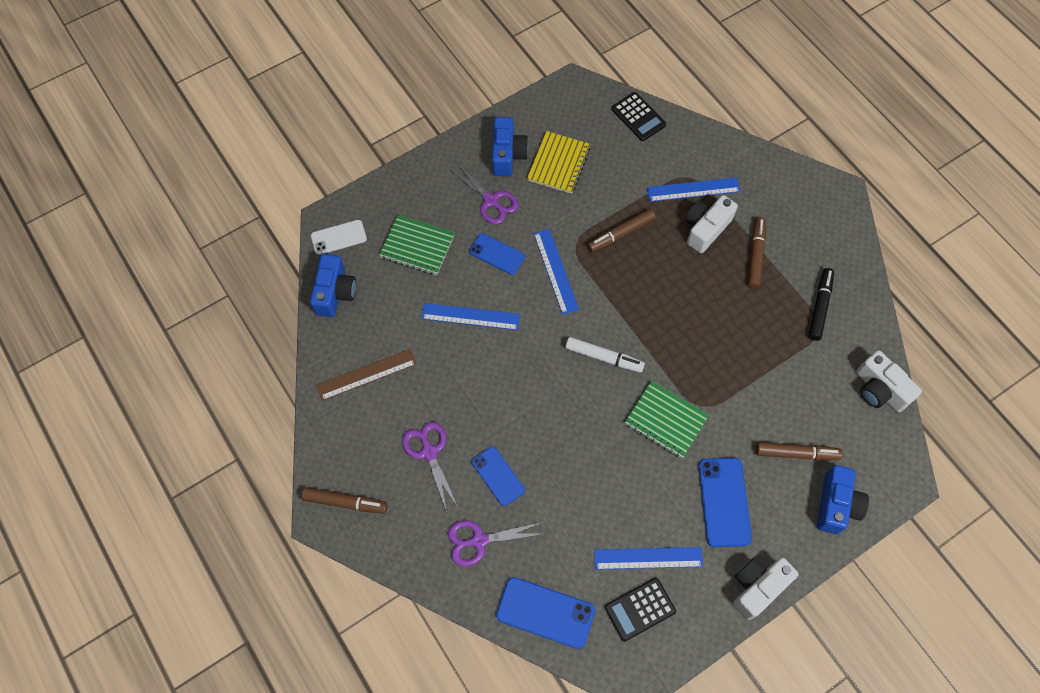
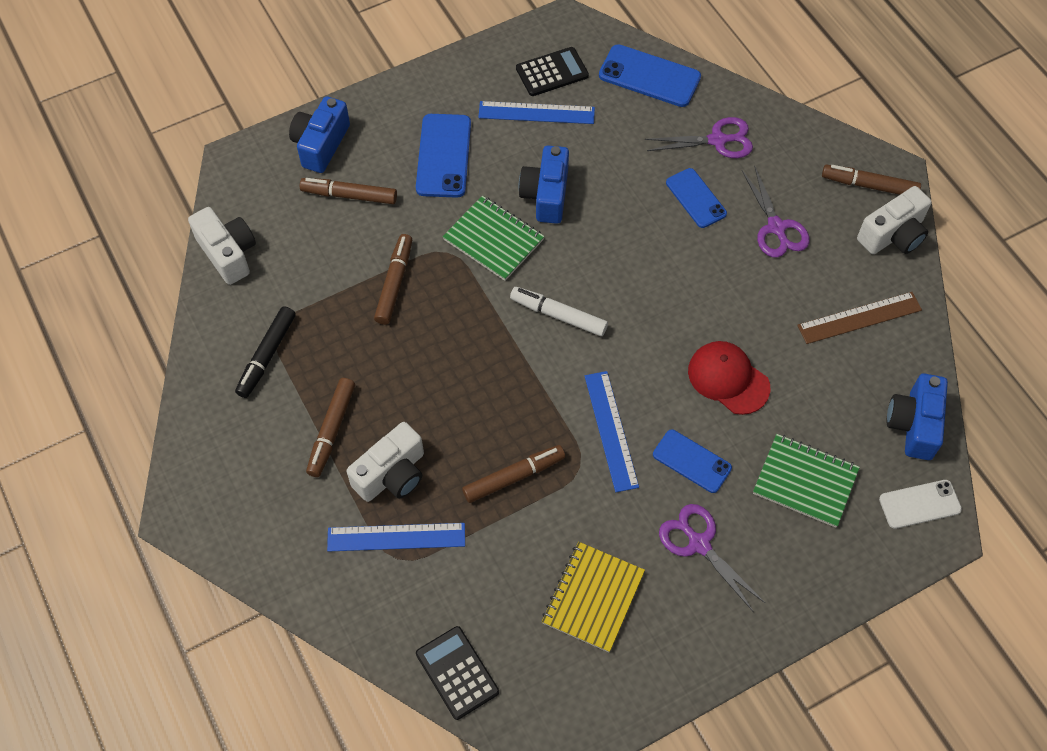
camera: 175 degrees left, 5 degrees down
blue ruler [421,303,520,330] -> red cap [688,341,770,415]
blue camera [492,117,529,176] -> blue camera moved to [519,145,569,224]
white camera [733,557,798,620] -> white camera moved to [857,186,932,254]
none -> brown marker [374,234,412,325]

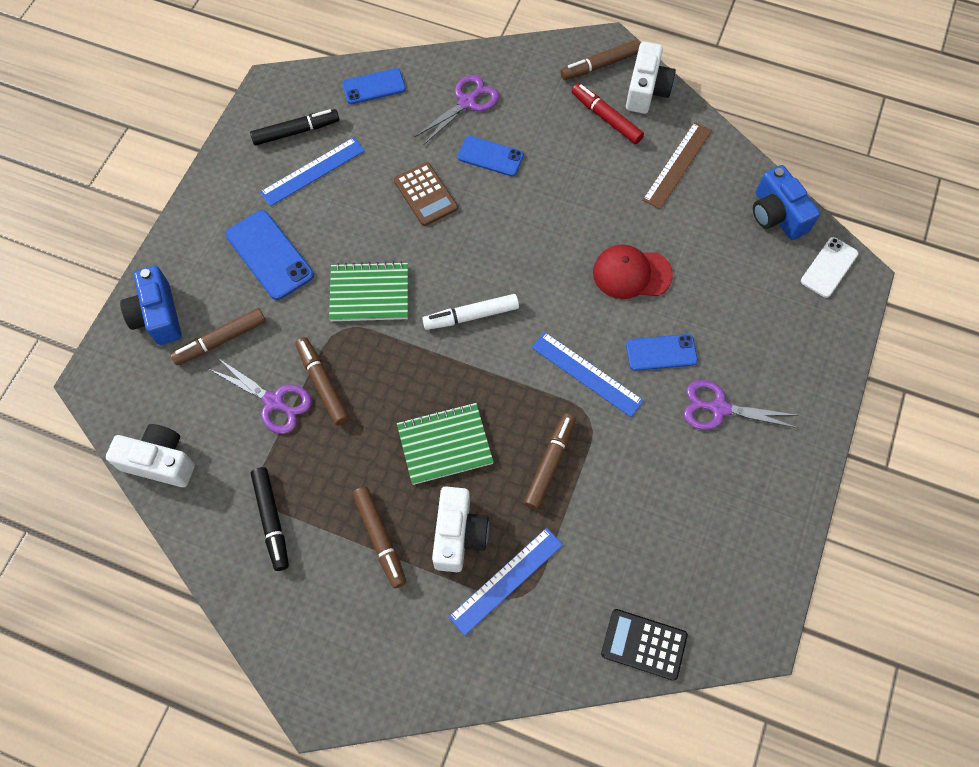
camera: 40 degrees left, 5 degrees up
black calculator [516,47,589,96] -> black marker [250,109,339,146]
blue camera [519,145,569,224] -> none
yellow notebook [542,542,645,652] -> none
blue phone [599,44,701,107] -> blue phone [342,68,406,104], size x0.67
purple scissors [742,166,810,258] -> purple scissors moved to [209,358,312,434]
green notebook [753,434,860,528] -> green notebook moved to [397,403,494,485]
none -> brown calculator [394,162,458,226]
none -> red marker [572,83,644,144]

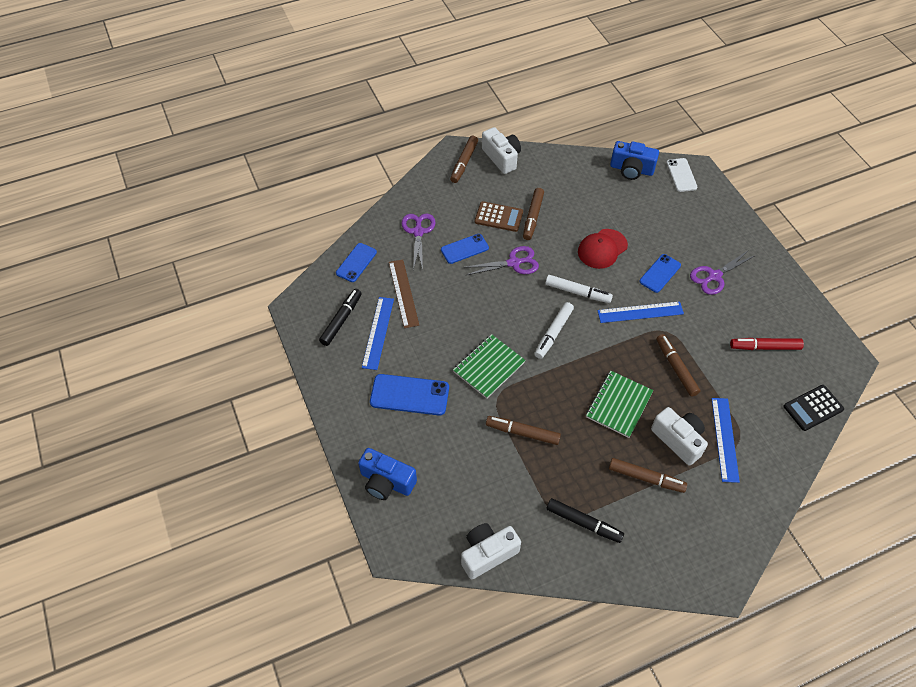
camera: 45 degrees left, 10 degrees down
brown marker [170,308,266,365] -> brown marker moved to [523,188,544,240]
purple scissors [209,358,312,434] -> purple scissors moved to [463,246,539,275]
brown calculator [394,162,458,226] -> brown calculator moved to [475,201,523,232]
red marker [572,83,644,144] -> red marker moved to [730,338,804,350]
brown ruler [643,122,712,209] -> brown ruler moved to [389,259,419,328]
none -> white marker [545,275,613,303]

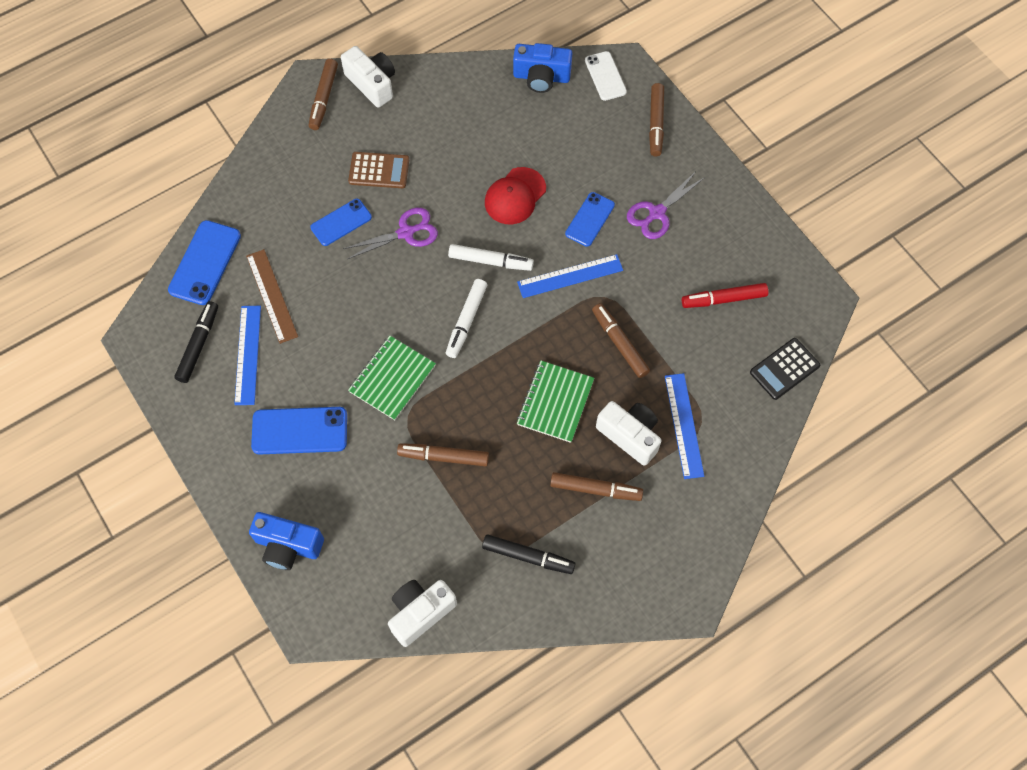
camera: 10 degrees left, 10 degrees up
blue phone [336,243,377,282] -> blue phone [168,220,241,305], size x1.50
purple scissors [402,213,436,270] -> none
brown marker [523,188,544,240] -> brown marker moved to [649,83,664,157]

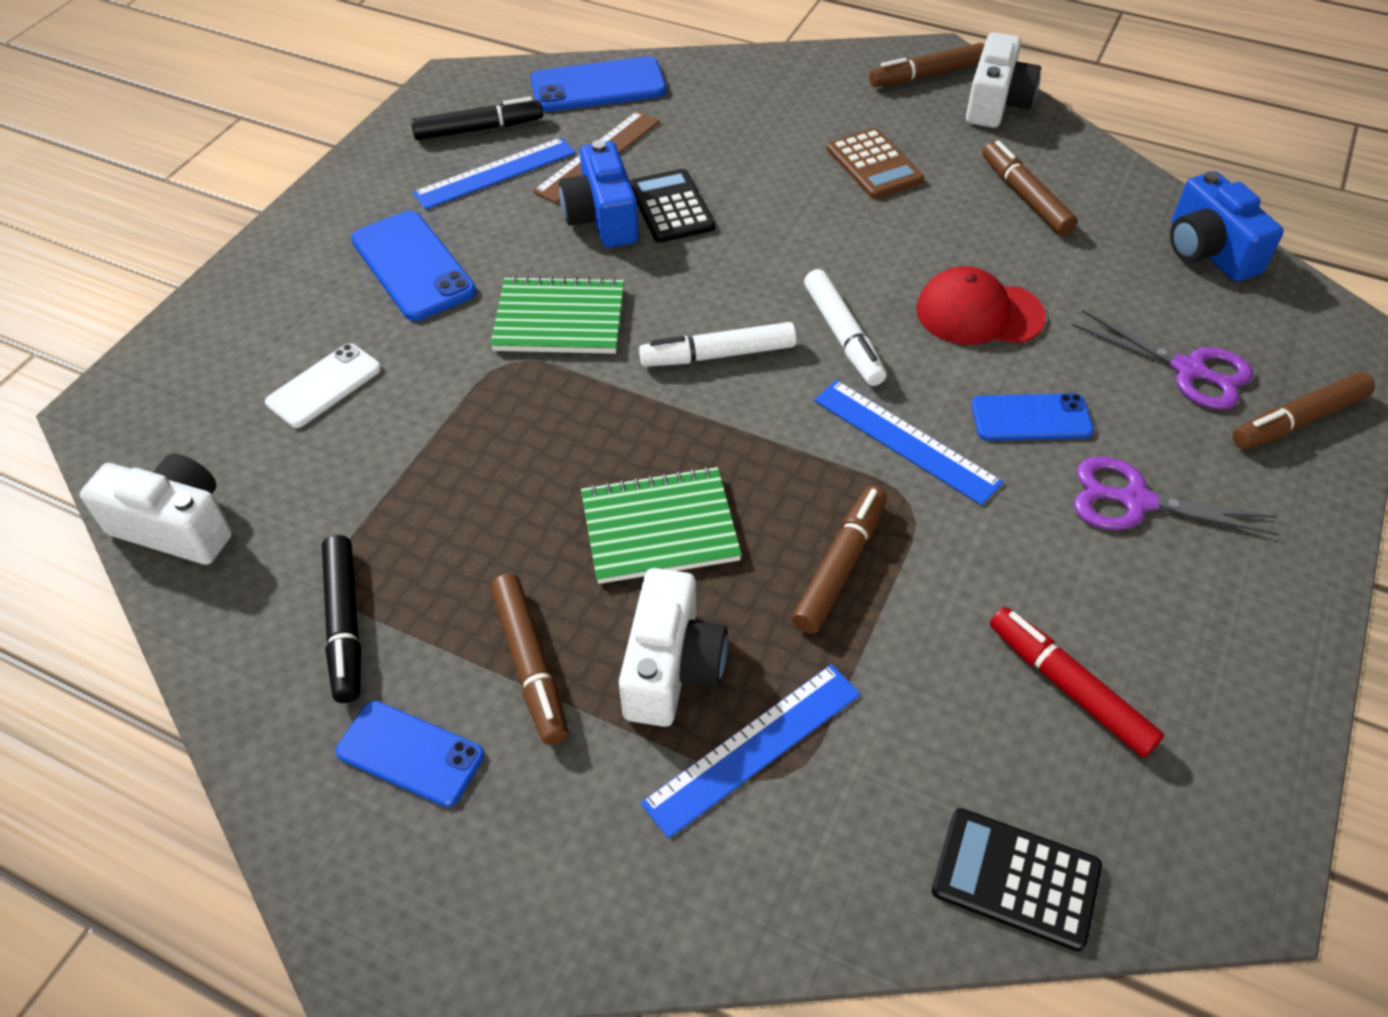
camera: 60 degrees right, 15 degrees down
blue camera [249,512,324,570] -> blue camera moved to [559,140,639,248]
blue phone [310,199,372,246] -> blue phone moved to [335,701,484,807]
purple scissors [343,208,438,259] -> purple scissors moved to [1072,310,1253,410]
brown marker [397,443,489,466] -> brown marker moved to [982,141,1078,236]
white phone [585,51,627,101] -> white phone moved to [265,343,381,428]
none -> black calculator [630,169,715,243]

